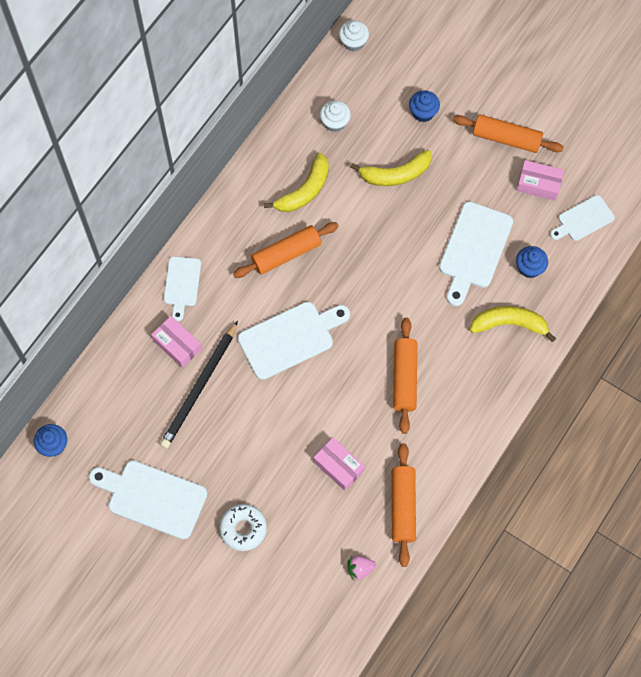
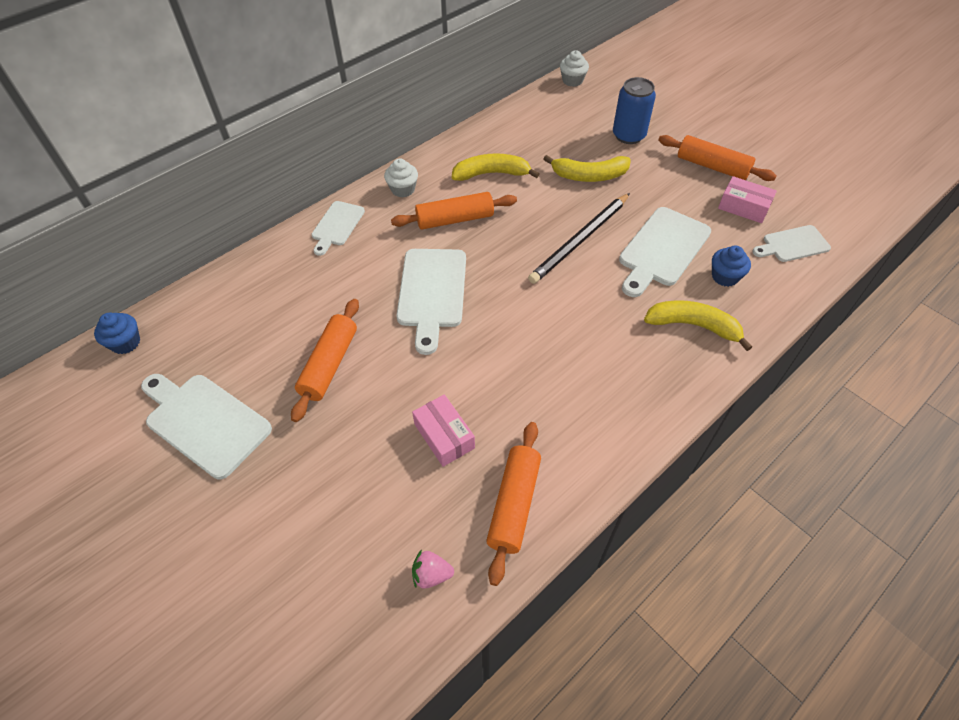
camera: 15 degrees right, 15 degrees down
pink box [151,316,202,368] -> none
black pencil [160,321,238,449] -> black pencil moved to [528,193,630,284]
white donut [219,504,267,551] -> none
white cutting board [238,302,350,380] -> white cutting board turned 105 degrees clockwise [396,249,466,355]
yellow banana [264,153,329,212] -> yellow banana turned 150 degrees counterclockwise [452,153,540,181]
white cupcake [320,100,351,132] -> white cupcake moved to [384,158,418,197]
orange rolling pin [393,318,417,434] -> orange rolling pin moved to [291,299,359,422]
blue cupcake [409,90,440,122] -> blue can [613,77,656,144]

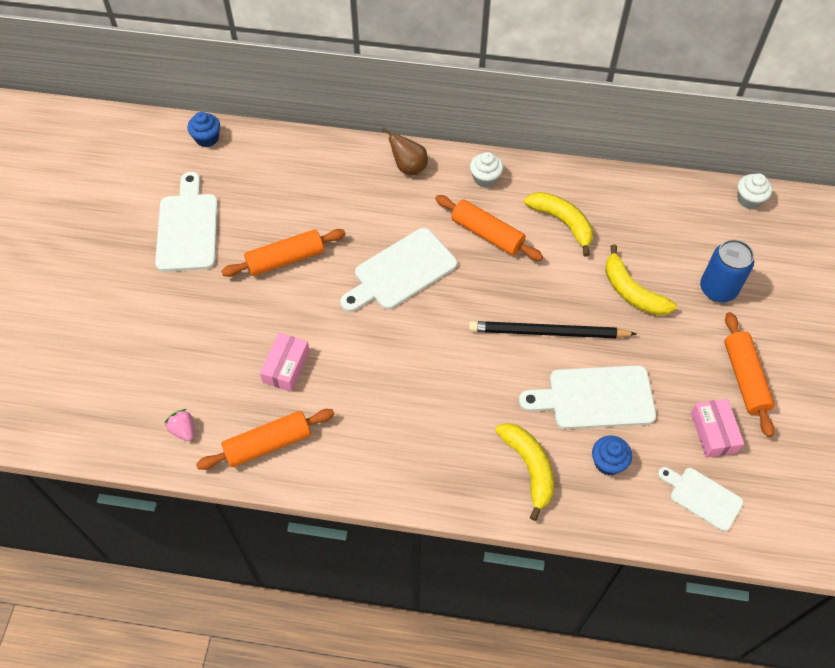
camera: 50 degrees right, 5 degrees up
white cutting board [312,201,365,256] -> brown pear [382,127,428,175]

